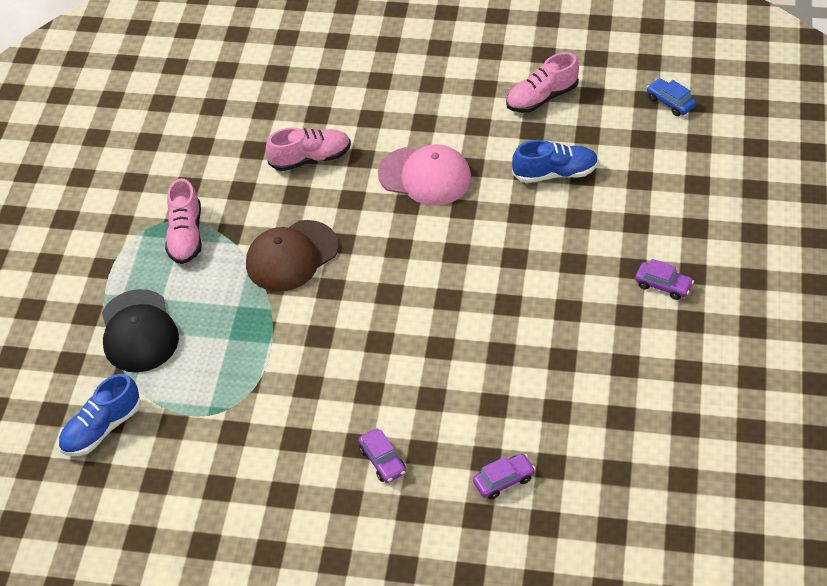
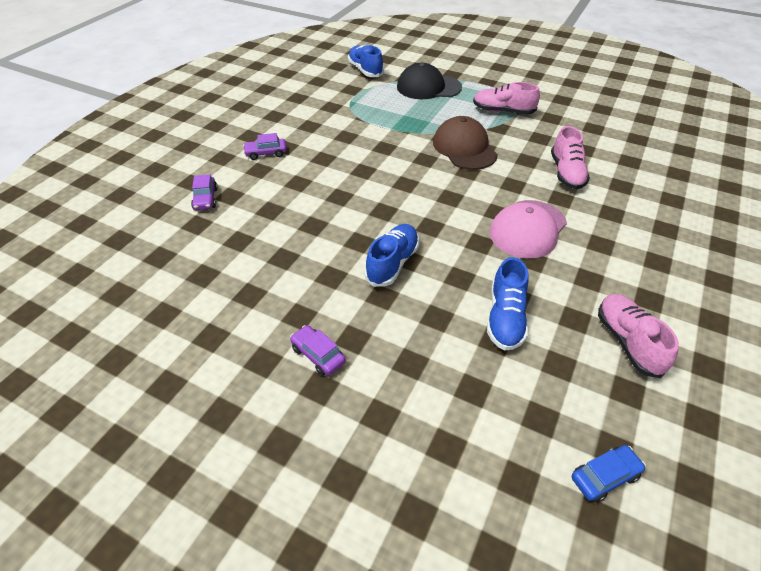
camera: 105 degrees right, 5 degrees down
purple car [635,259,694,300] -> purple car turned 90 degrees clockwise [290,325,346,376]
none -> blue shoe [364,224,419,287]

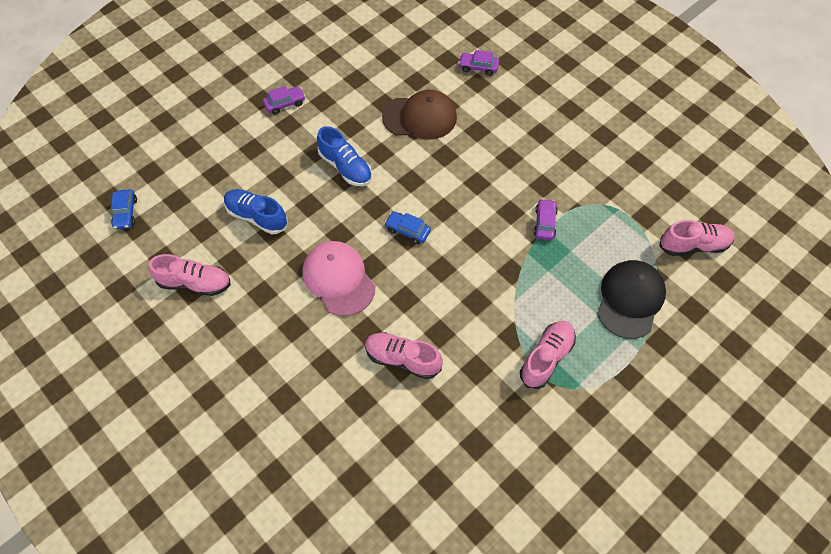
camera: 110 degrees right, 15 degrees up
purple car [243,133,287,160] -> purple car moved to [533,199,558,240]
blue shoe [348,45,384,77] -> pink shoe [659,220,735,256]
brown cap [433,116,498,170] -> brown cap moved to [382,89,457,140]
none -> blue car [384,211,431,244]

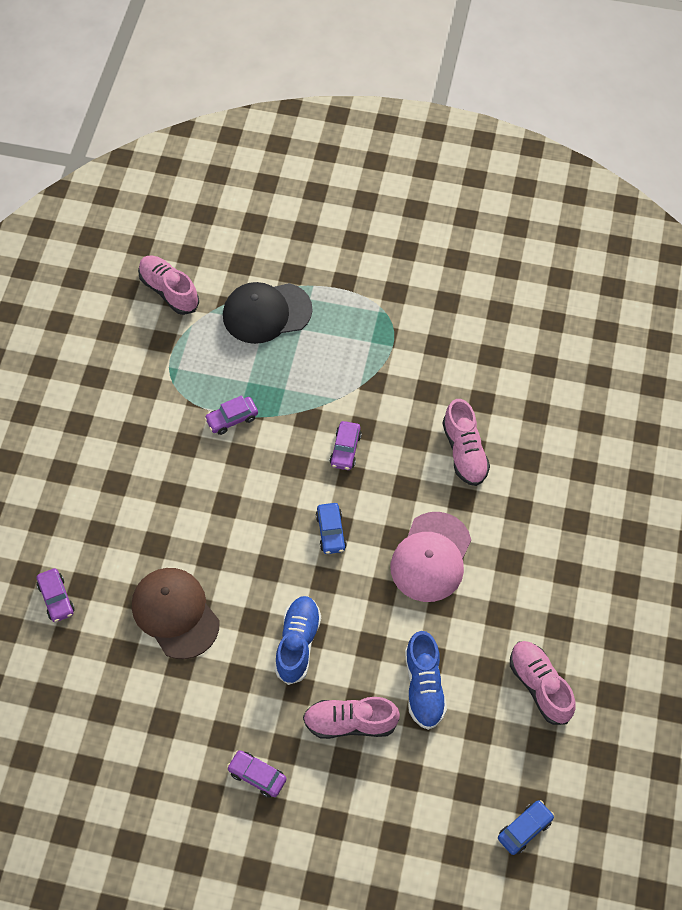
camera: 125 degrees left, 0 degrees up
pink shoe [520,321,576,389] -> pink shoe moved to [303,697,400,739]
none -> purple car [330,421,362,470]

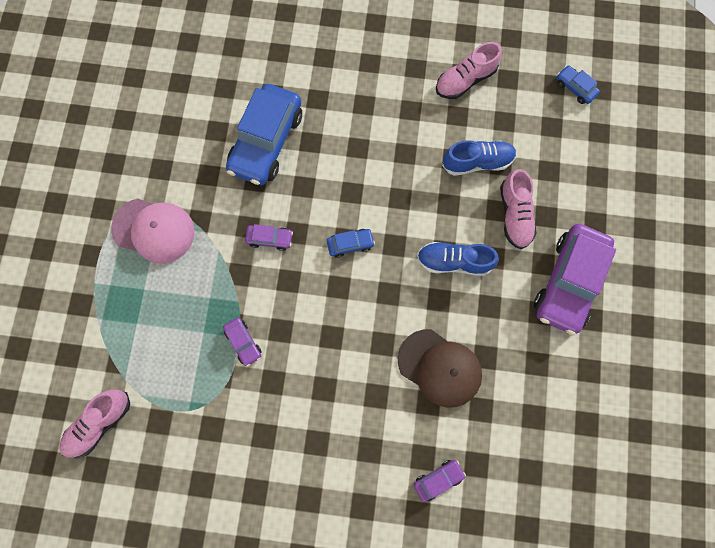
camera: 95 degrees left, 15 degrees up
brown cap [132,568,220,659] -> brown cap turned 105 degrees counterclockwise [398,329,482,408]
black cap [223,282,312,344] -> none
purple car [227,750,286,798] -> purple car [534,224,616,335], size x2.29
pink cap [391,512,471,602] -> pink cap moved to [111,199,195,264]
pink shoe [442,399,490,486] -> blue car [226,84,302,185]

